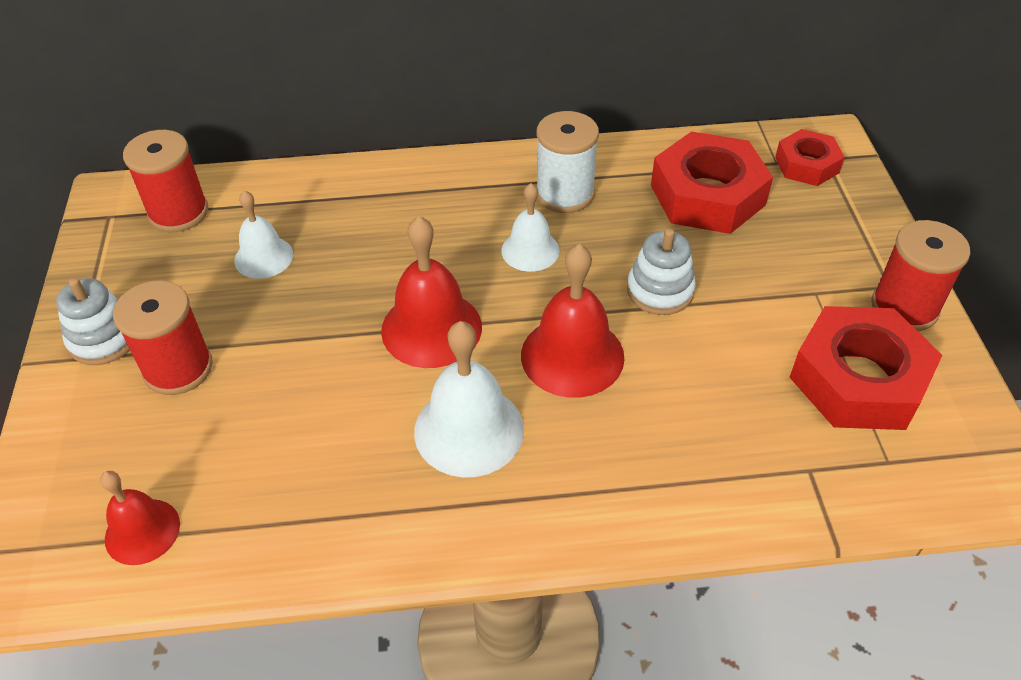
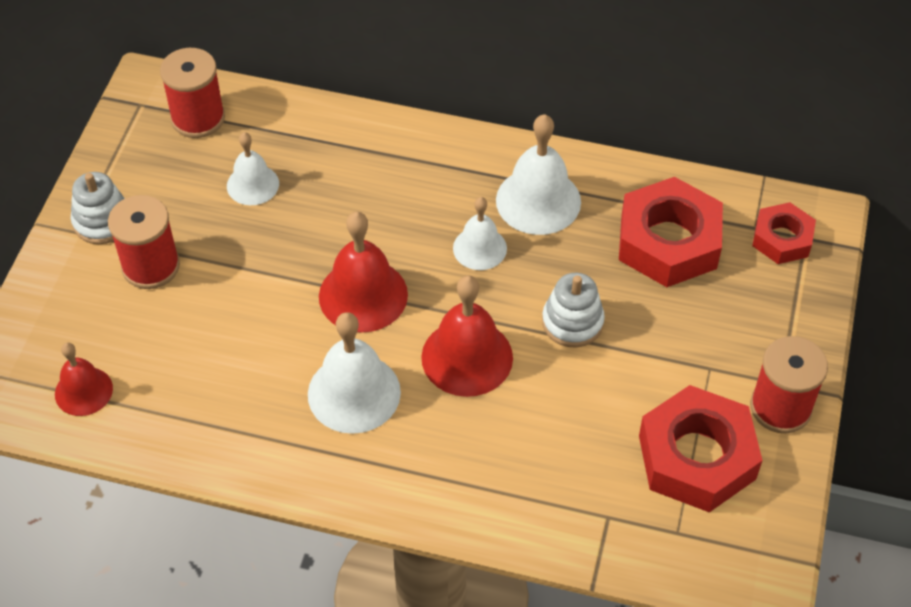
camera: 20 degrees right, 5 degrees up
white spool [536,111,599,213] -> white bell [496,114,581,235]

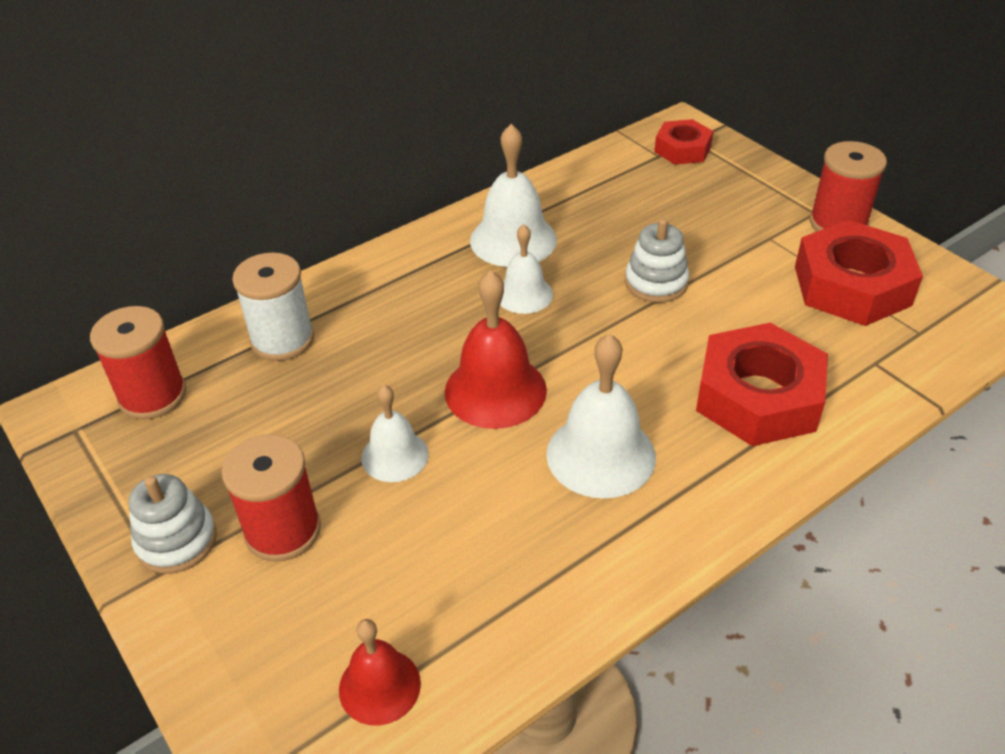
camera: 50 degrees left, 10 degrees down
white bell [227,132,279,205] -> white bell moved to [361,385,429,482]
red bell [421,276,513,397] -> none
red nut [619,177,723,287] -> red nut moved to [696,323,828,446]
none -> white spool [232,252,314,361]

